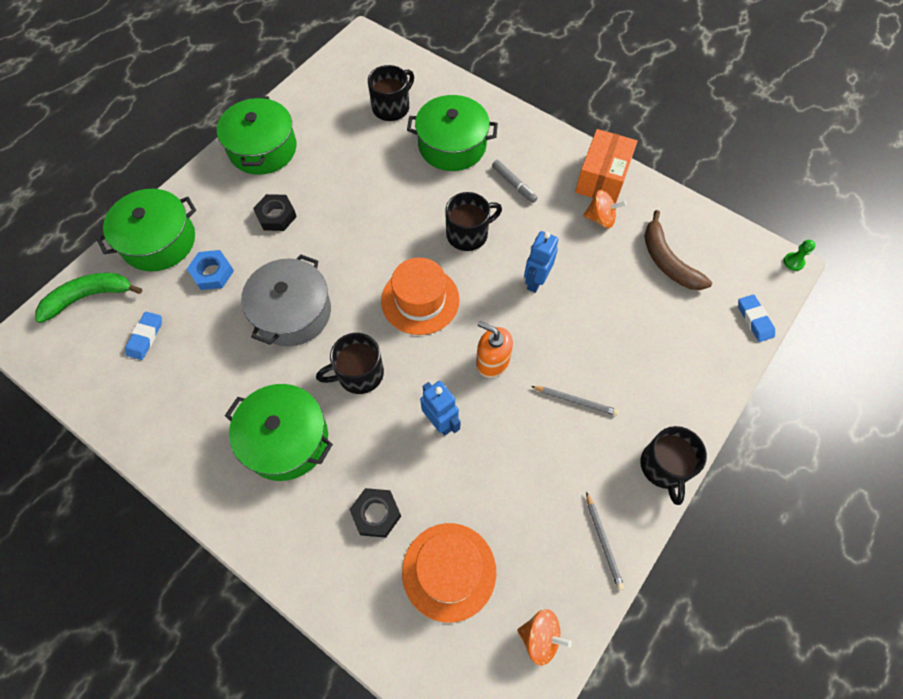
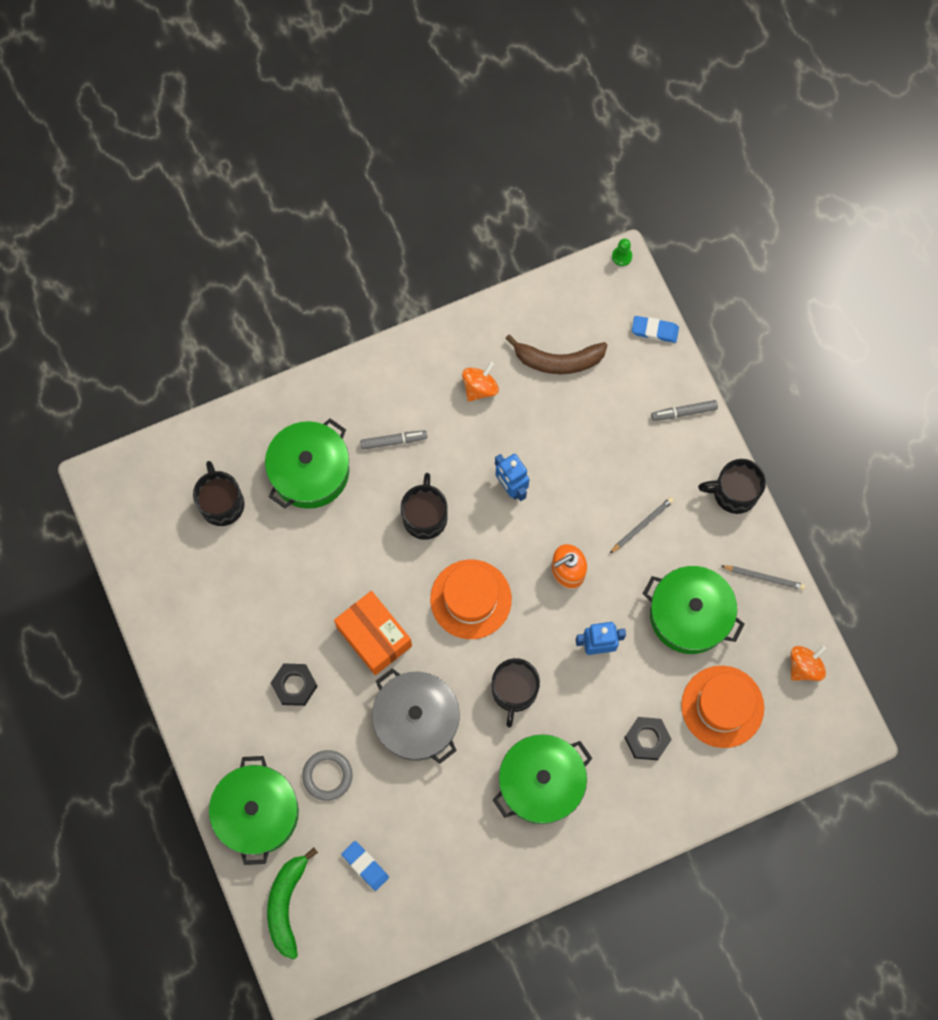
camera: 60 degrees left, 10 degrees up
blue nut [187,250,234,290] -> grey ring [302,750,353,801]
green pot [217,96,297,175] -> green pot moved to [643,566,745,654]
orange box [575,129,637,203] -> orange box moved to [334,591,412,675]
black mug [641,426,707,505] -> black mug turned 150 degrees clockwise [698,459,766,514]
none -> grey marker [651,400,718,421]

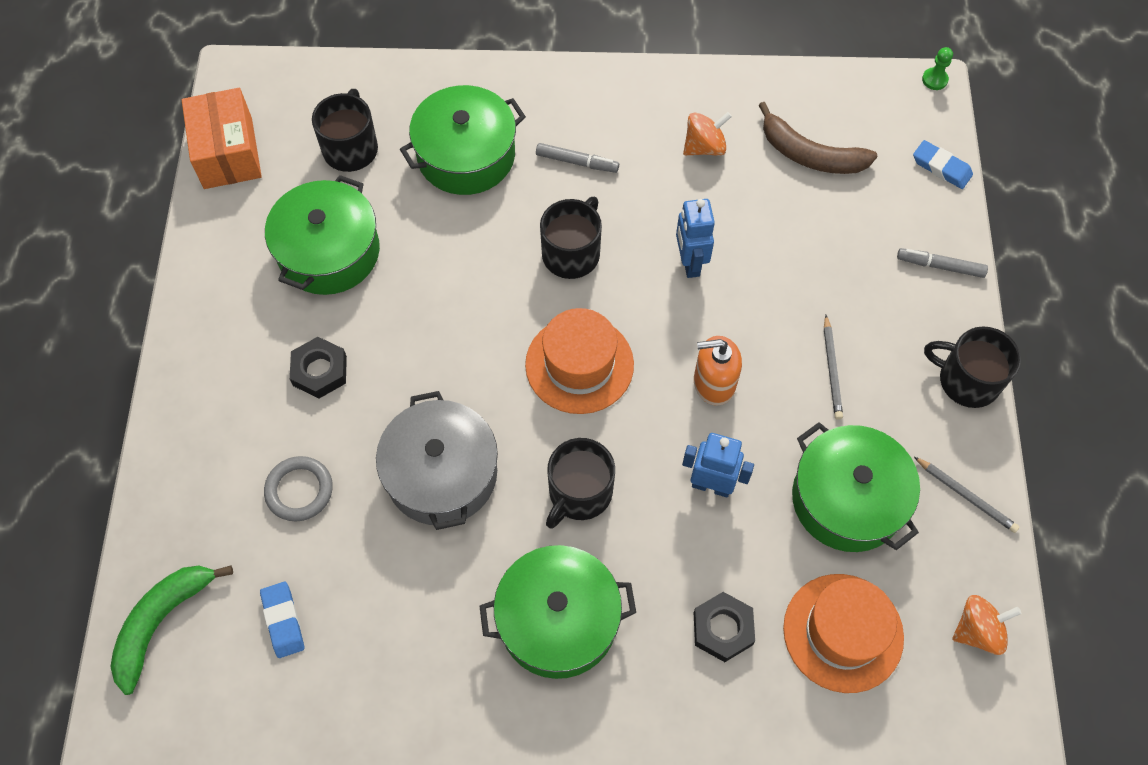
camera: 25 degrees right, 10 degrees down
green pot [209,756,299,865] -> green pot moved to [265,175,380,295]
orange box [334,591,412,675] -> orange box moved to [182,88,262,189]
grey pencil [609,497,674,554] -> grey pencil turned 105 degrees clockwise [824,315,843,420]

